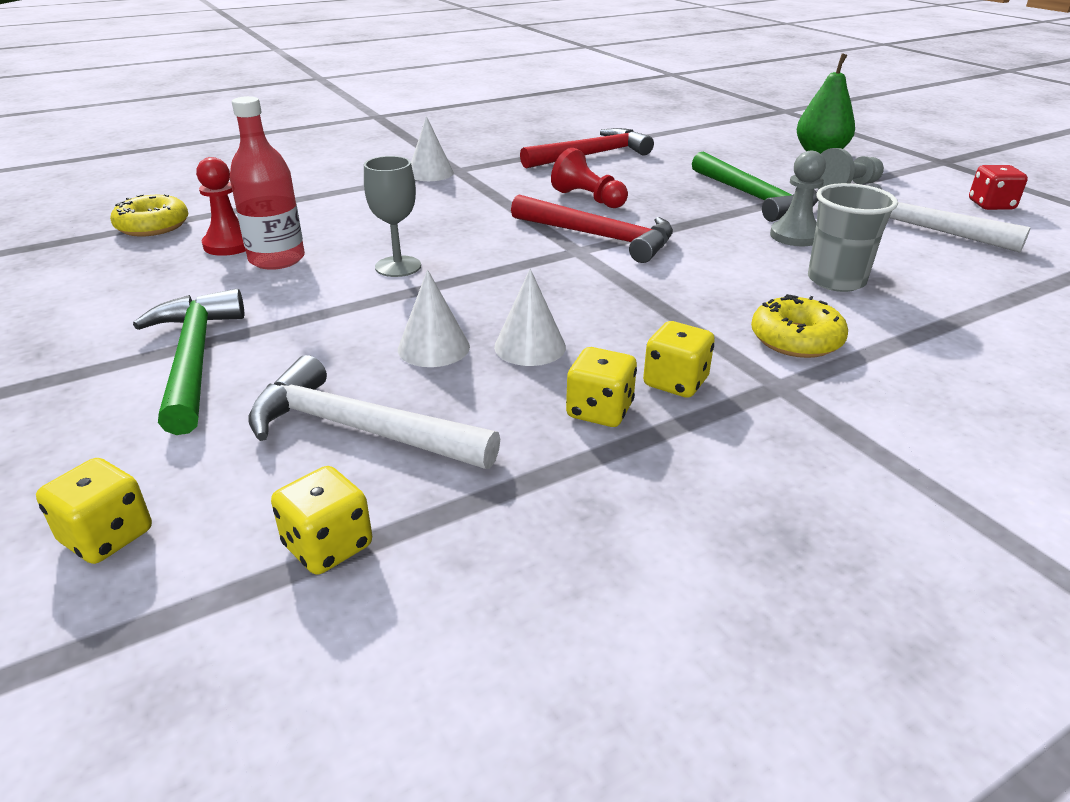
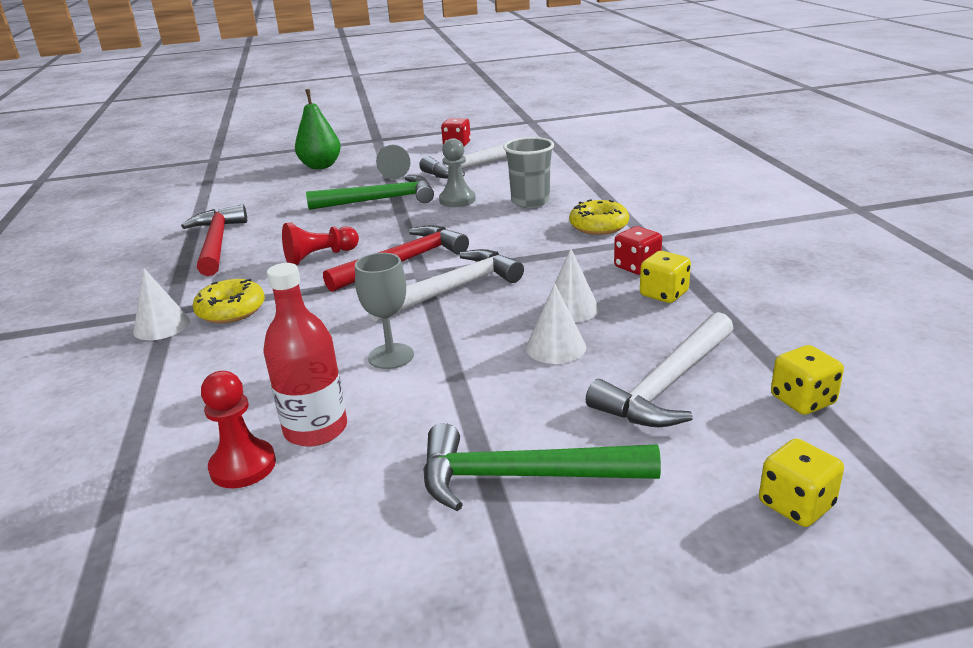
camera: 70 degrees left, 5 degrees down
yellow donut [110,194,188,236] -> yellow donut moved to [193,279,265,323]
yellow dice [643,321,715,398] -> red dice [614,226,662,275]
none -> white hammer [368,249,524,322]

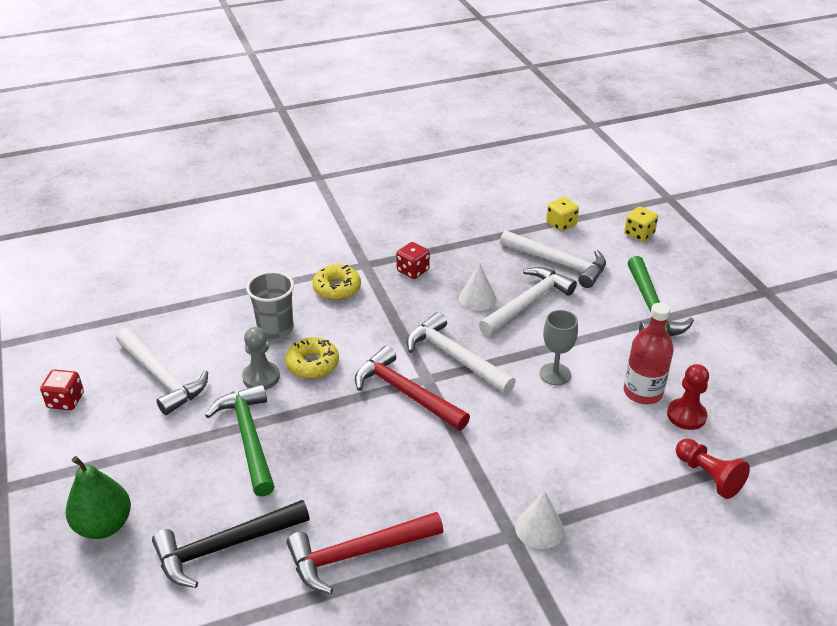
camera: 100 degrees left, 10 degrees up
yellow donut [193,279,265,323] -> yellow donut moved to [285,337,339,379]
red pawn [282,223,359,265] -> red pawn moved to [676,438,750,499]
grey pawn [376,145,410,179] -> none
white cone [526,283,586,364] -> white hammer [479,267,577,336]
yellow dice [640,251,691,303] -> none
none -> black hammer [152,500,310,588]

